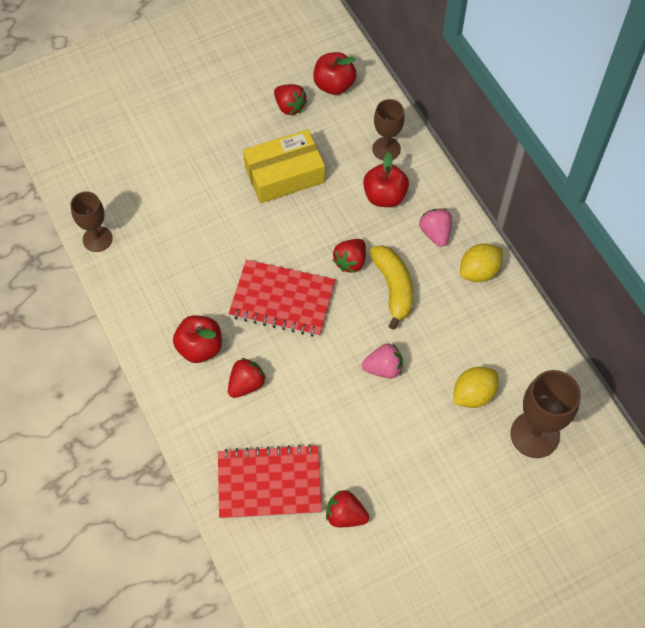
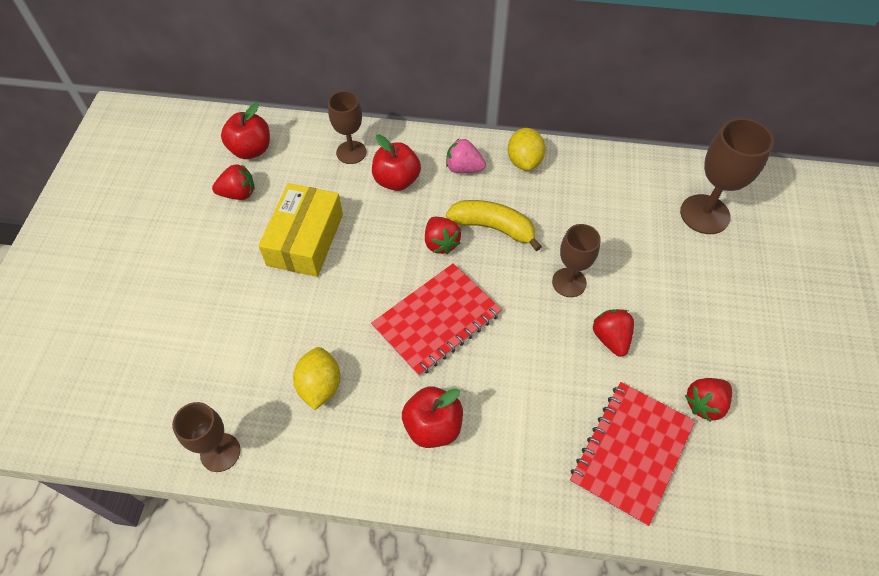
camera: 55 degrees left, 5 degrees down
red strawberry [228,358,266,398] -> red strawberry moved to [593,309,634,357]
pink strawberry [362,343,403,379] -> brown goblet [552,224,601,297]
yellow lemon [453,367,498,408] -> yellow lemon moved to [293,347,341,410]

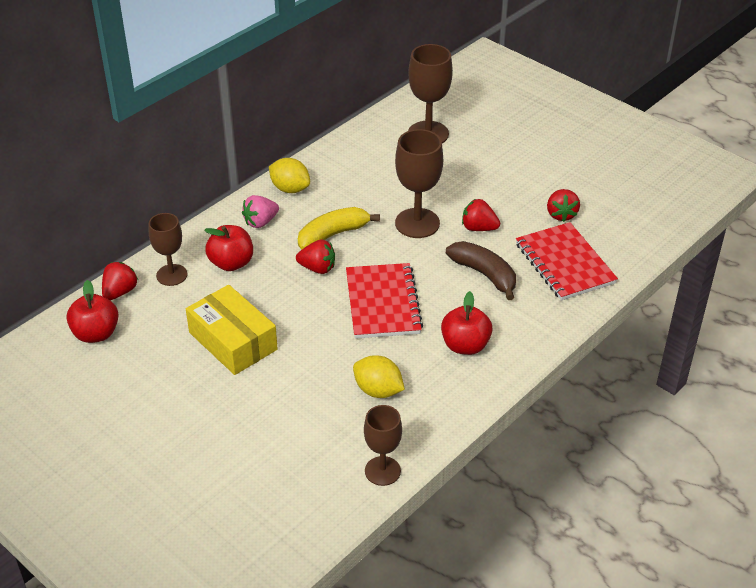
camera: 55 degrees left, 15 degrees down
red strawberry [212,164,255,200] -> red strawberry moved to [102,262,138,300]
brown goblet [552,224,601,297] -> brown goblet [395,129,443,238], size x1.52
none -> brown banana [446,241,516,300]

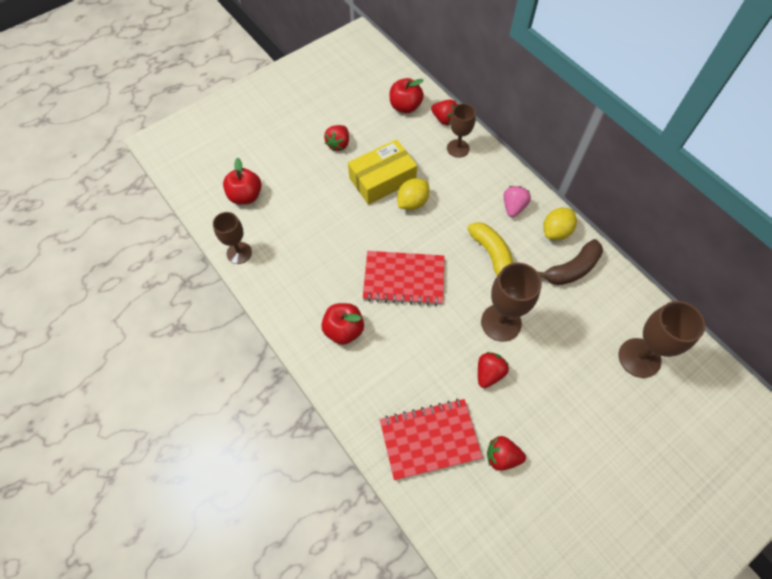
camera: 100 degrees right, 20 degrees up
red apple [204,225,253,271] -> red apple moved to [223,158,261,204]
pink strawberry [242,195,279,228] -> pink strawberry turned 45 degrees clockwise [504,186,531,217]
red strawberry [296,240,335,274] -> red strawberry moved to [324,125,349,151]
yellow lemon [353,355,405,398] -> yellow lemon moved to [397,178,430,210]
brown banana [446,241,516,300] -> brown banana moved to [538,239,603,285]

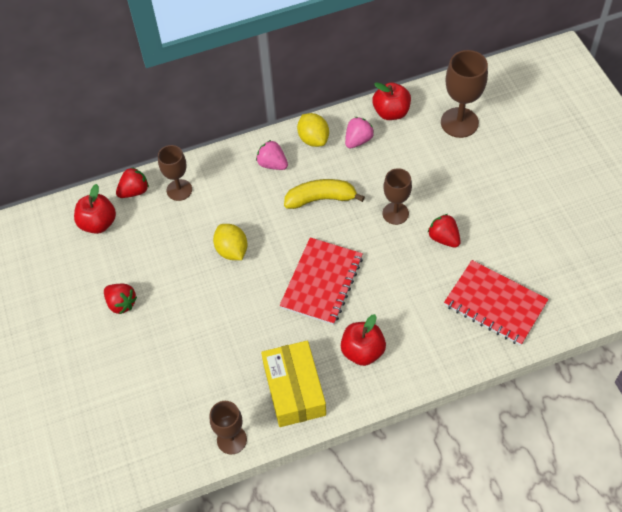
camera: 70 degrees left, 5 degrees down
red apple [223,158,261,204] -> red apple moved to [372,82,411,120]
yellow box [348,139,417,204] -> yellow box moved to [261,340,326,427]
red notebook [380,399,483,480] -> red notebook turned 60 degrees counterclockwise [444,260,548,346]
brown goblet [481,263,542,342] -> brown goblet [383,168,412,225], size x0.66
red strawberry [487,436,526,471] -> none
brown banana [538,239,603,285] -> pink strawberry [345,117,374,148]

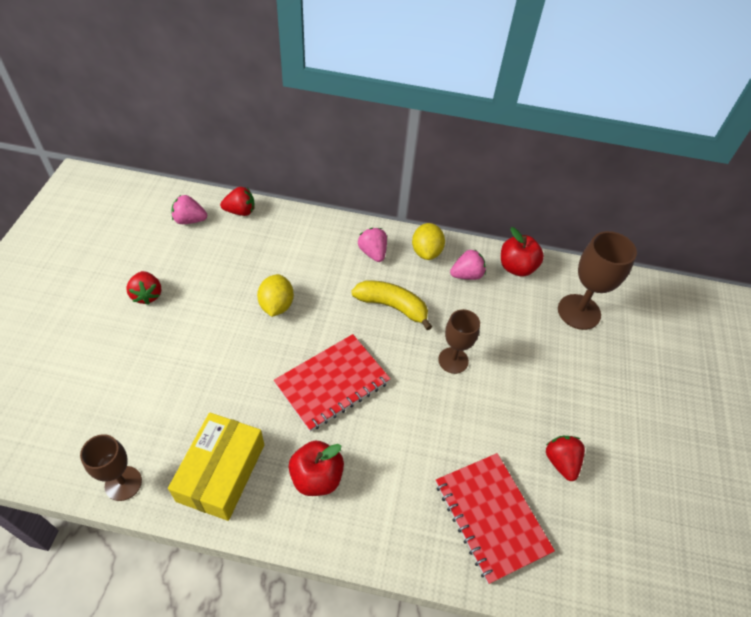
camera: 25 degrees right, 5 degrees down
red apple [74,184,116,234] -> pink strawberry [172,195,207,224]
brown goblet [158,145,192,201] -> none
red strawberry [428,214,461,248] -> red strawberry moved to [546,436,585,481]

